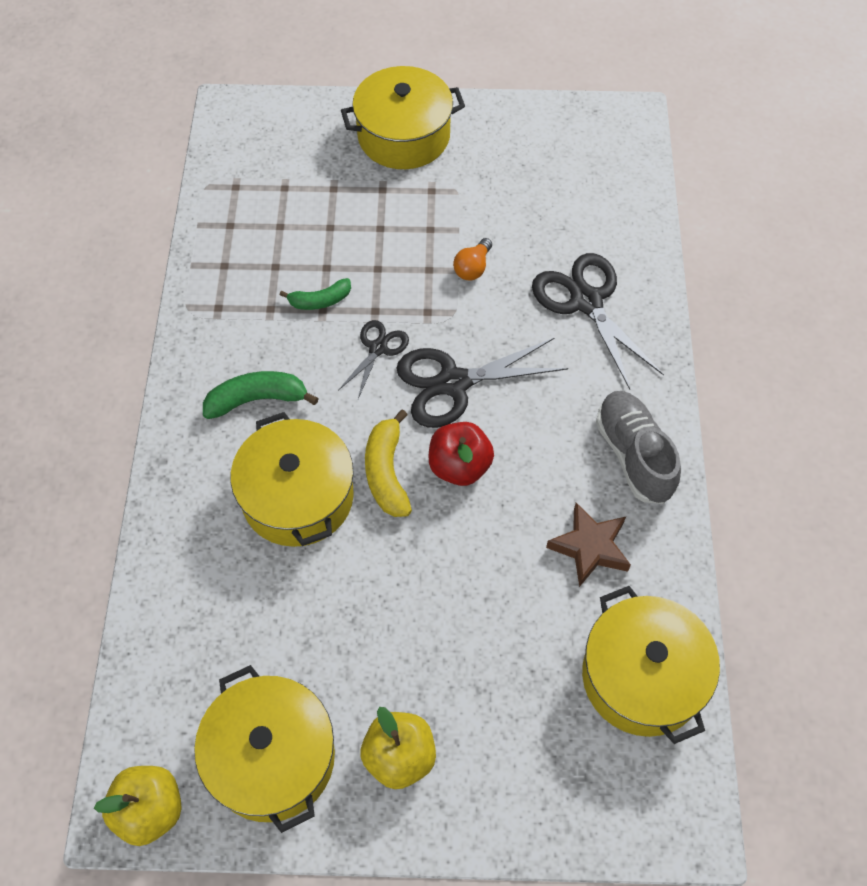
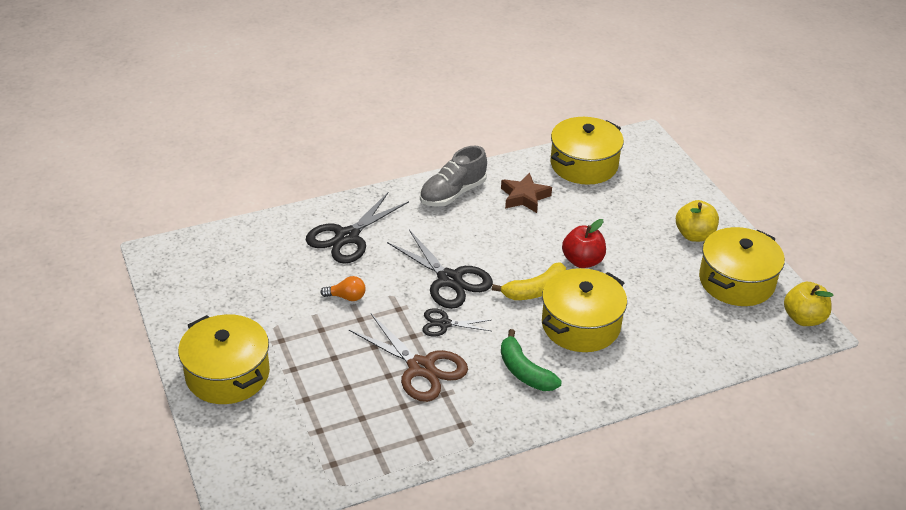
camera: 115 degrees left, 20 degrees down
green banana [280,278,351,310] -> brown scissors [349,314,468,402]
red apple [428,422,494,486] -> red apple moved to [562,219,606,268]

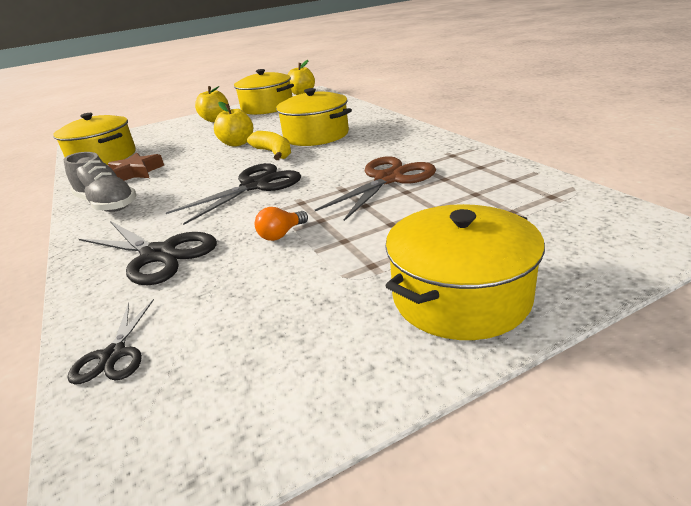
camera: 90 degrees left, 10 degrees down
orange light bulb [320,276,366,301] -> orange light bulb turned 135 degrees counterclockwise [255,207,308,241]
black scissors [422,308,491,337] -> black scissors moved to [68,299,154,385]
green banana [501,329,562,391] -> none
red apple [562,219,606,268] -> yellow apple [214,102,253,147]

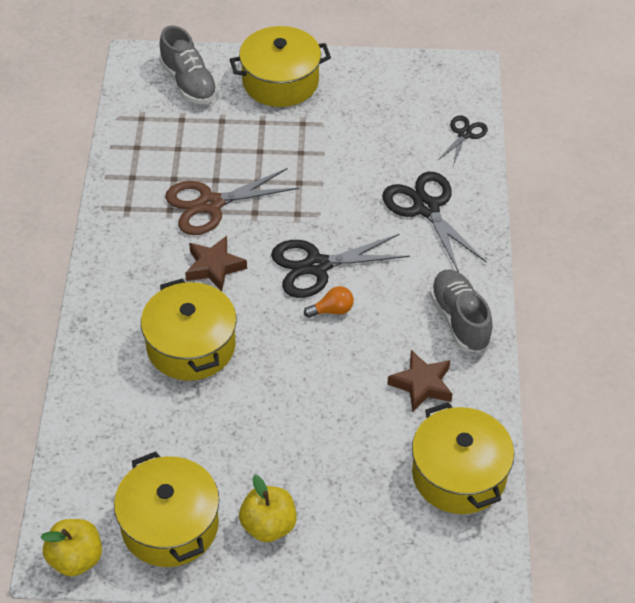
camera: 155 degrees left, 20 degrees up
yellow apple [214,102,253,147] -> none
yellow banana [247,131,291,160] -> none
orange light bulb [255,207,308,241] -> orange light bulb moved to [304,286,354,318]
none -> grey shoe [159,25,218,104]
none -> brown star [185,236,247,292]

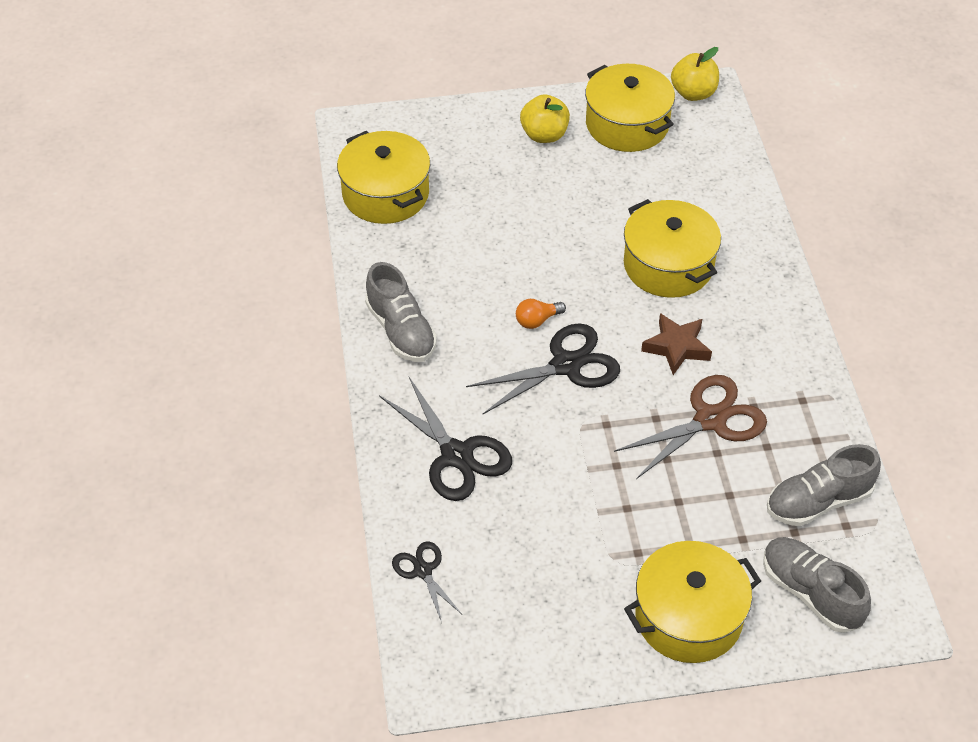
camera: 170 degrees right, 0 degrees up
brown star [387,350,452,412] -> none
black scissors [438,115,488,166] -> black scissors turned 135 degrees clockwise [392,542,462,623]
none -> grey shoe [767,444,881,526]

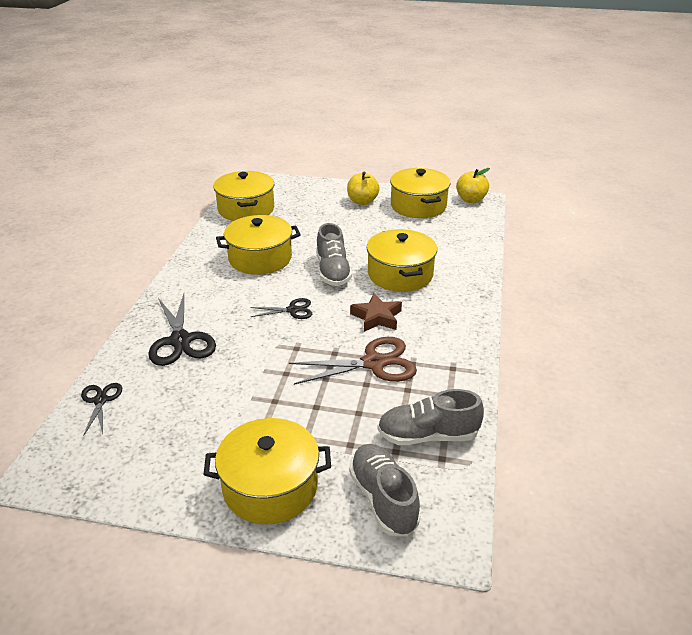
camera: 20 degrees right, 15 degrees down
grey shoe [365,262,437,362] -> grey shoe moved to [316,223,352,286]
black scissors [466,323,620,414] -> black scissors [250,298,312,319], size x0.56
orange light bulb [516,299,566,329] -> none
none -> yellow pot [216,215,301,275]

